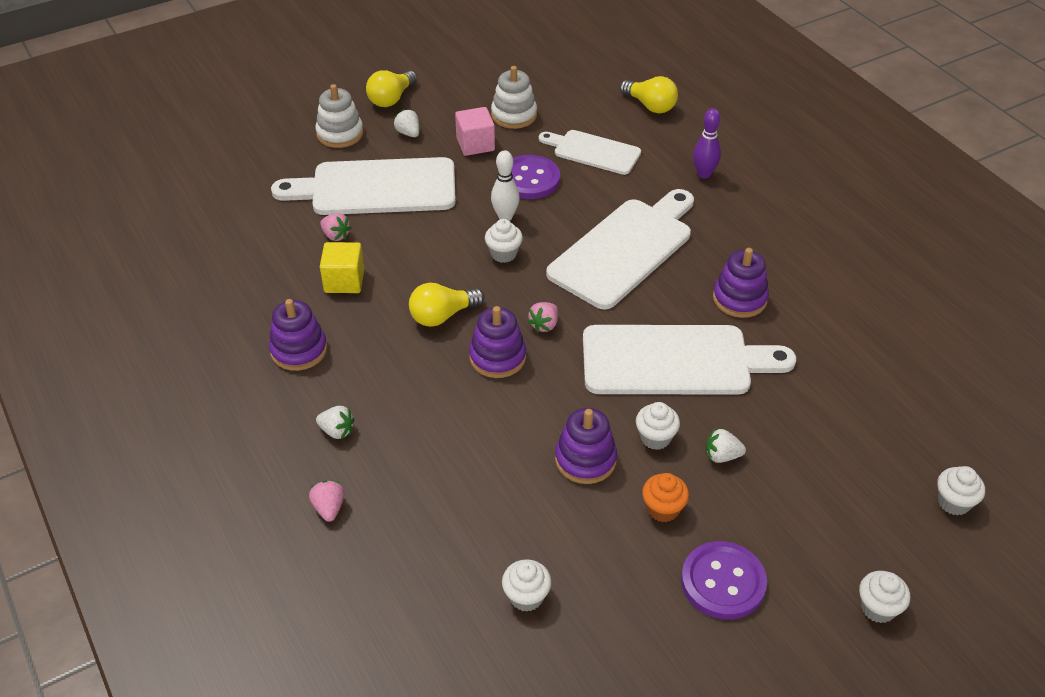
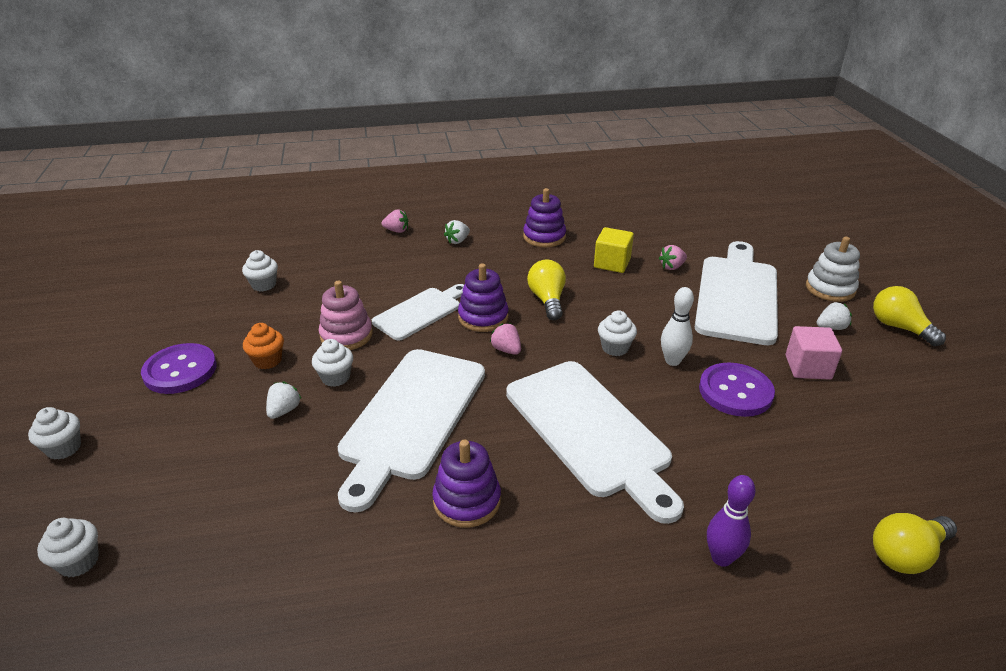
camera: 110 degrees right, 10 degrees down
white stacking toy [491,66,537,129] -> none
white cutting board [539,130,641,175] -> white cutting board moved to [372,284,464,341]
purple stacking toy [555,408,617,484] -> pink stacking toy [319,281,373,350]

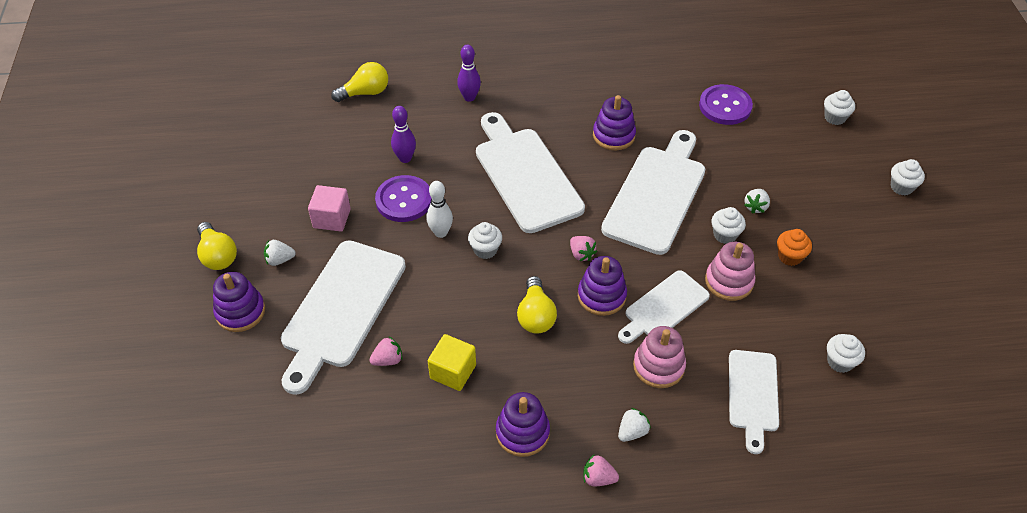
camera: 175 degrees left, 15 degrees up
purple button [141,343,217,394] -> purple button moved to [699,84,753,125]
pink strawberry [382,209,408,233] -> pink strawberry moved to [584,455,619,486]
white stacking toy [806,237,860,302] -> purple stacking toy [213,272,265,332]
none -> purple bowling pin [391,106,416,163]
none -> pink stacking toy [633,326,686,388]
none -> white cutting board [729,350,779,454]

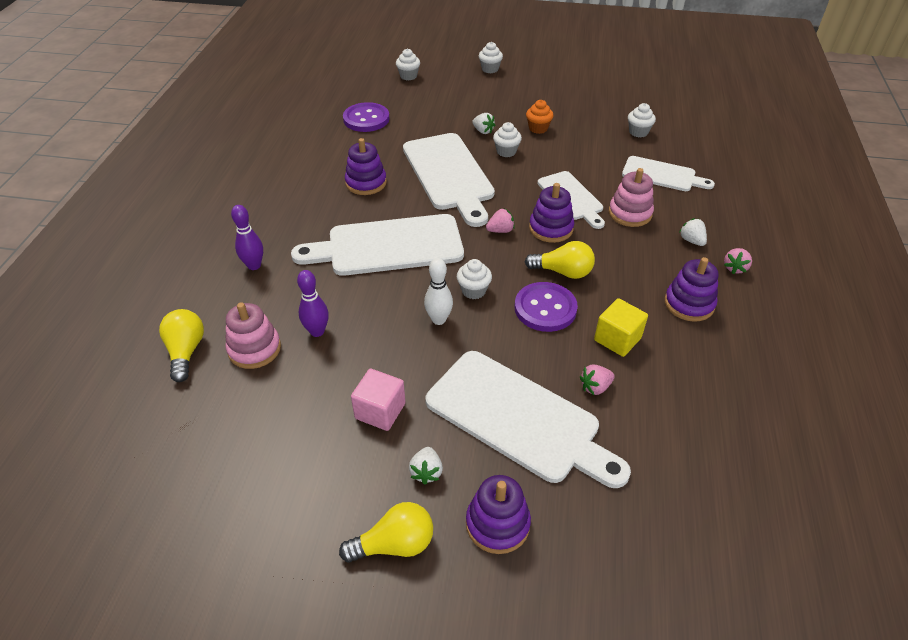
camera: 75 degrees left, 5 degrees down
pink strawberry [370,337,403,366] -> pink strawberry turned 105 degrees counterclockwise [580,365,615,395]
purple button [375,175,432,222] -> purple button moved to [515,282,578,332]
white cutting board [601,130,705,255] -> white cutting board turned 150 degrees counterclockwise [403,133,495,227]
pink stacking toy [705,242,755,301] -> pink stacking toy moved to [226,302,281,369]

